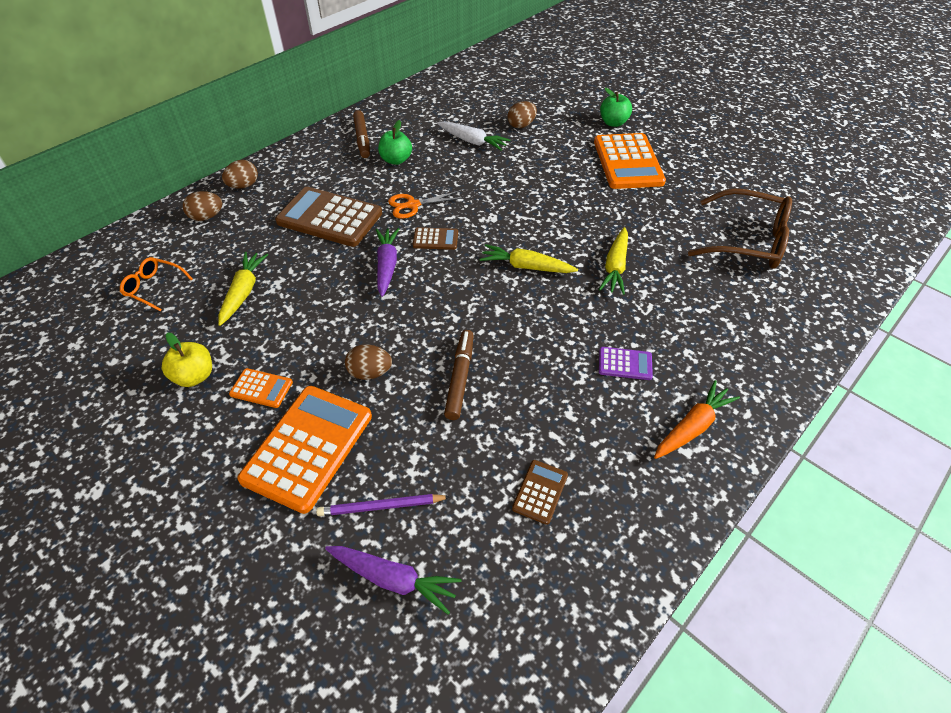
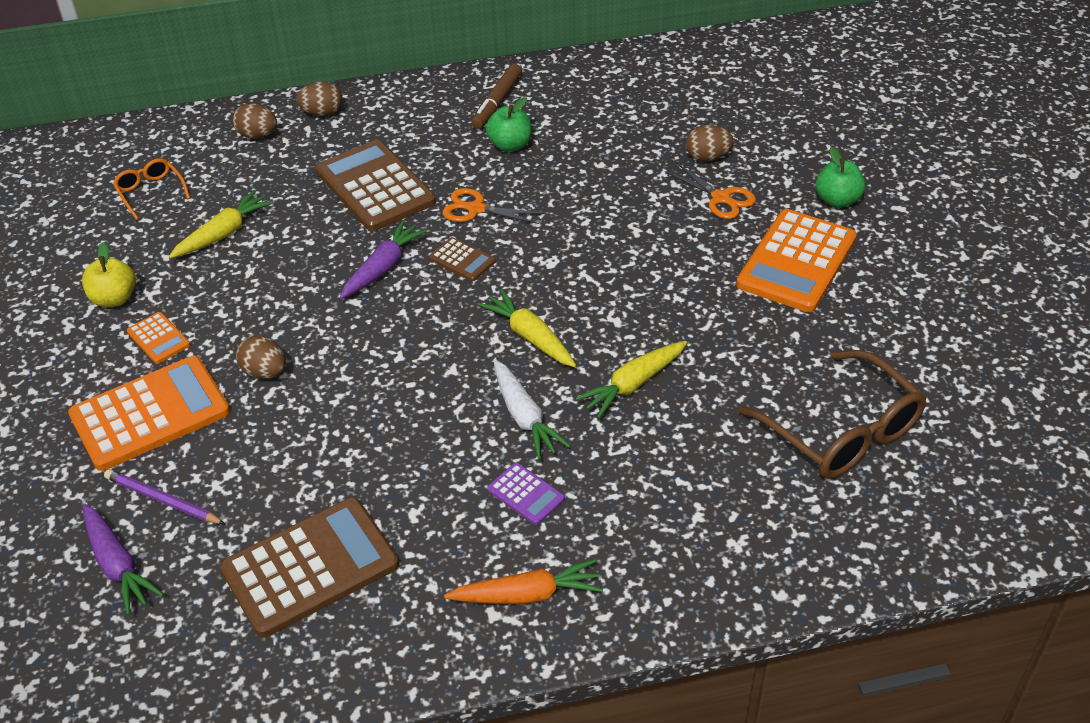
camera: 35 degrees right, 5 degrees down
white carrot [437,121,510,151] -> white carrot moved to [494,359,571,460]
brown marker [444,330,474,420] -> none
brown calculator [512,460,568,525] -> brown calculator [220,497,399,638], size x2.16
none -> orange scissors [665,163,756,219]

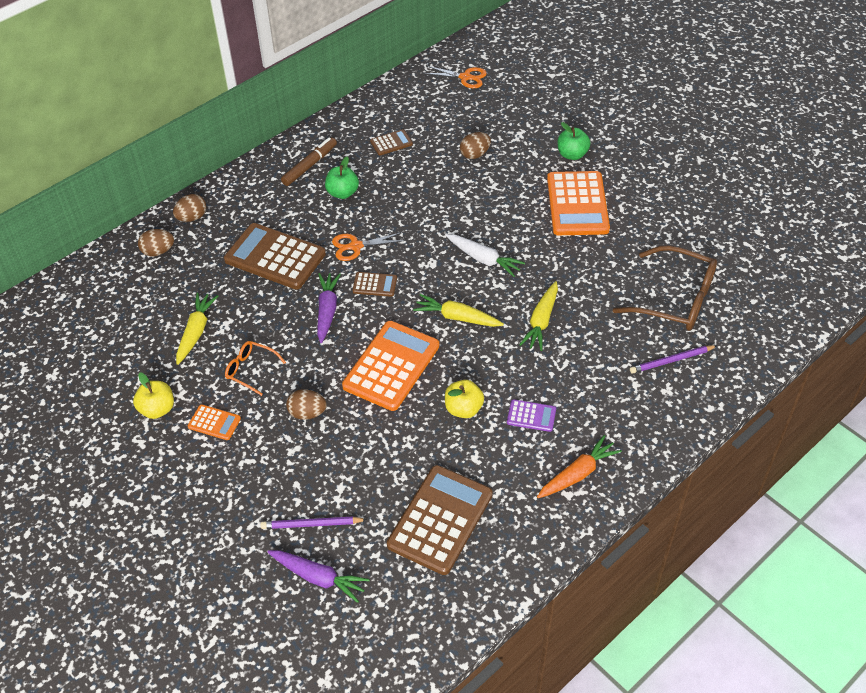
camera: 30 degrees left, 5 degrees up
orange calculator [68,356,230,471] -> orange calculator moved to [342,321,439,411]
orange glasses [113,158,190,220] -> orange glasses moved to [225,341,286,396]
brown marker [471,64,522,129] -> brown marker turned 135 degrees counterclockwise [281,137,337,186]
white carrot [494,359,571,460] -> white carrot moved to [446,234,525,277]
orange scissors [665,163,756,219] -> orange scissors moved to [423,66,487,88]
none -> brown calculator [370,129,413,155]
none -> yellow apple [445,380,484,418]
none -> purple pencil [630,345,717,374]

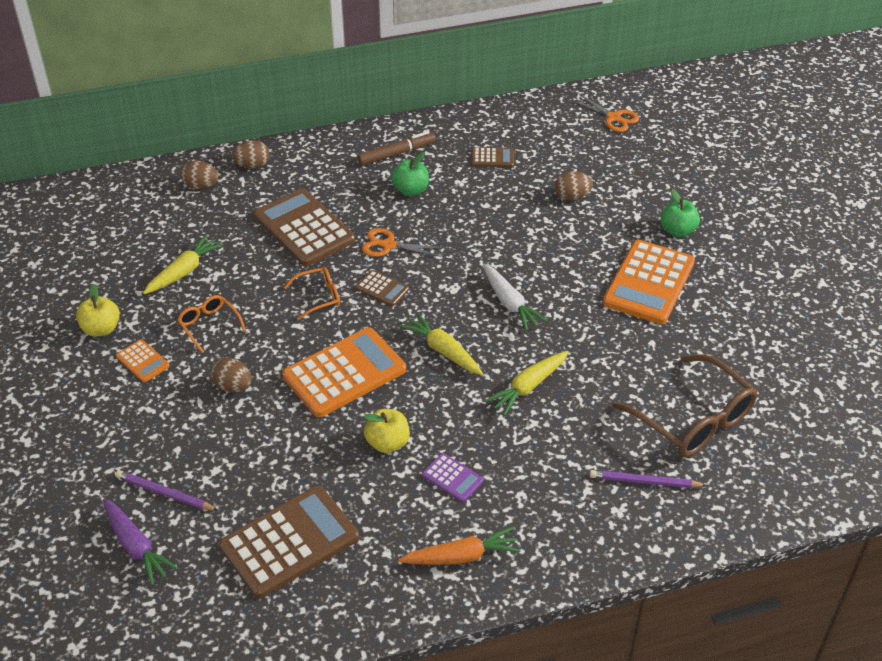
camera: 25 degrees right, 5 degrees down
purple carrot [317,273,341,343] -> orange glasses [284,267,340,320]

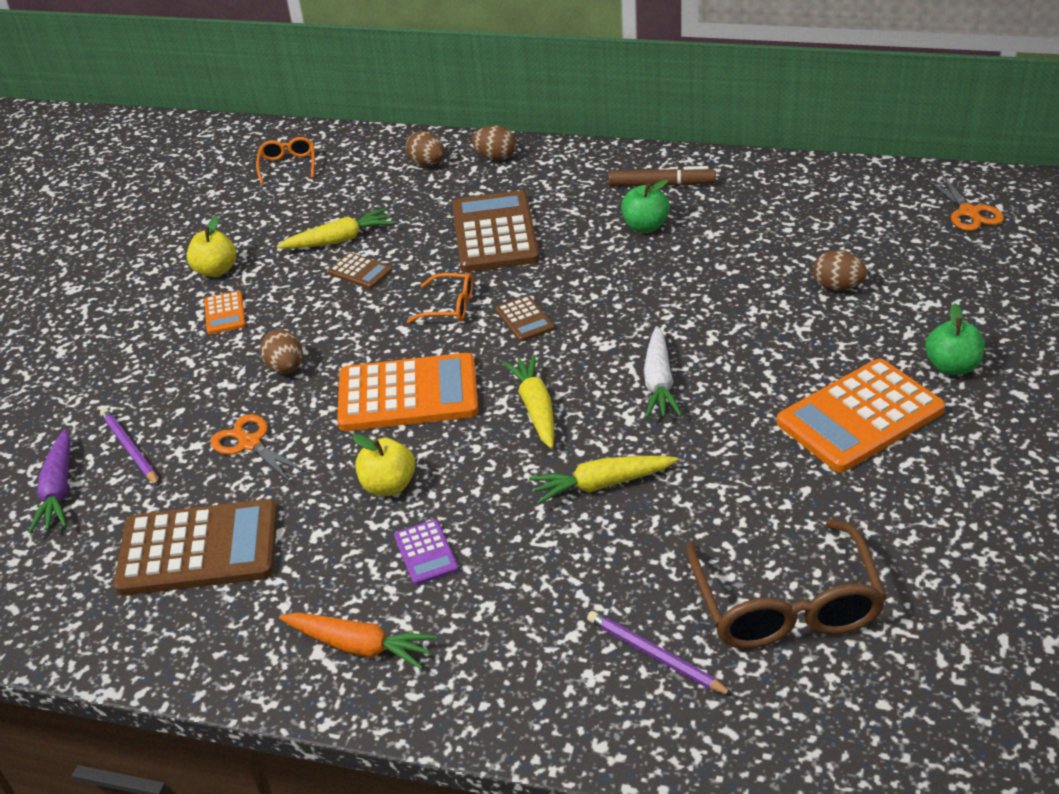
camera: 35 degrees right, 5 degrees down
orange glasses [177,295,246,353] -> orange glasses moved to [256,137,315,184]
orange scissors [362,228,444,257] -> orange scissors moved to [211,414,308,483]
brown calculator [472,147,514,167] -> brown calculator moved to [328,252,392,289]

